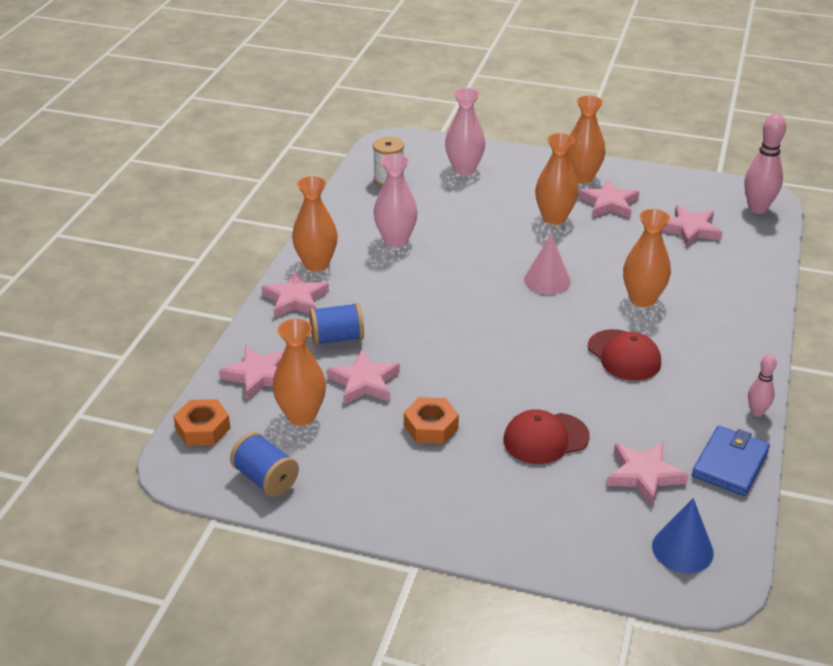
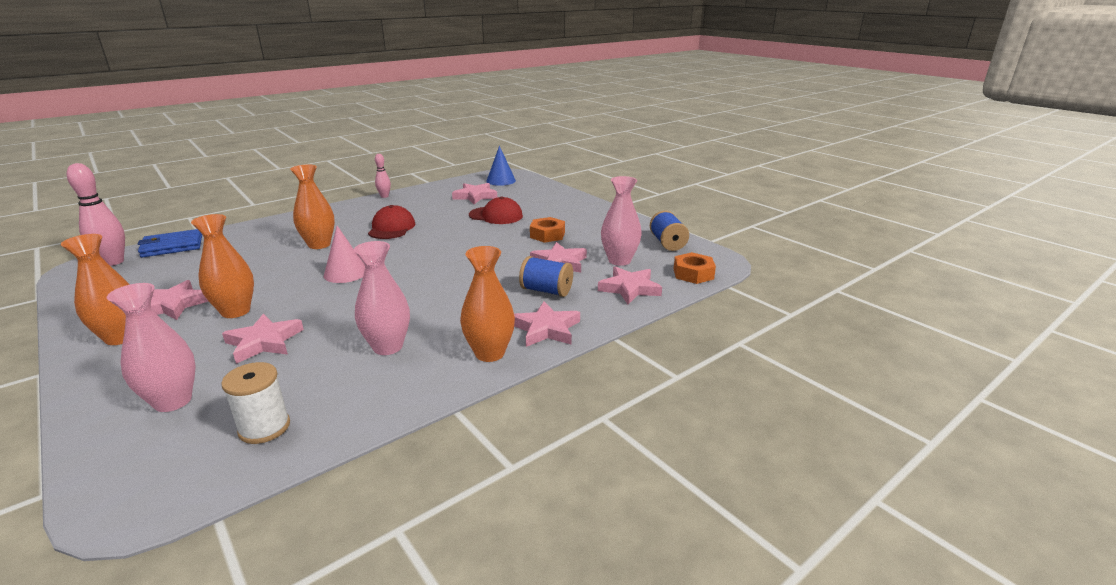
camera: 145 degrees left, 10 degrees down
orange vase [272,319,326,426] -> pink vase [601,176,642,266]
pink star [662,205,722,247] -> pink star moved to [222,314,304,364]
blue wallet [692,426,770,496] -> blue wallet moved to [138,229,202,258]

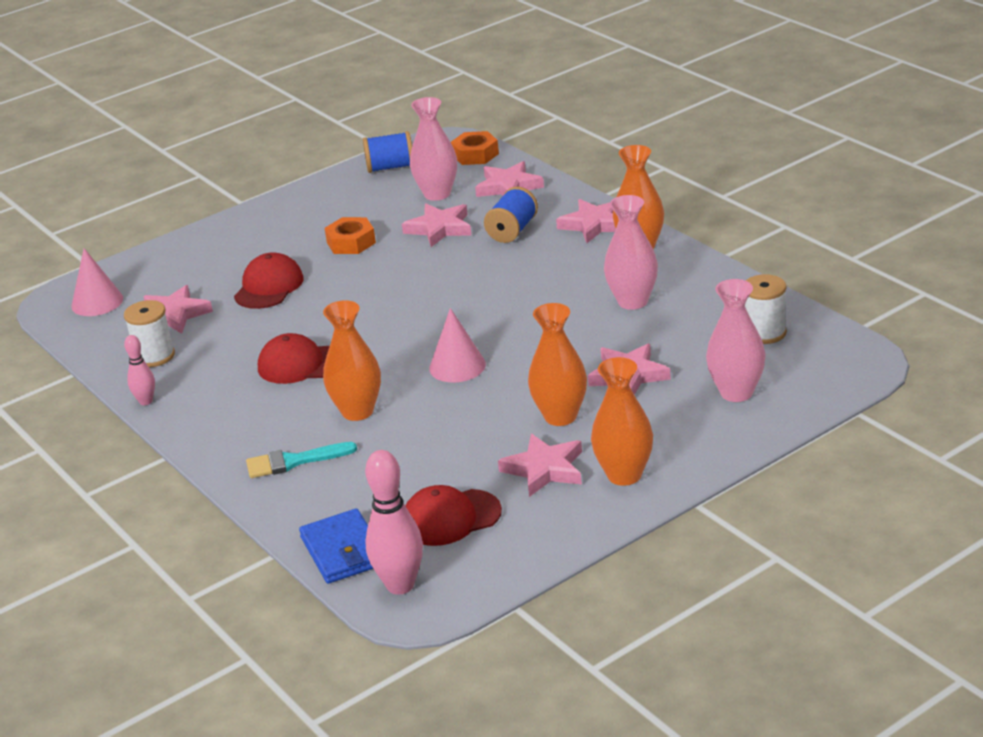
camera: 85 degrees left, 5 degrees up
blue cone [486,146,516,186] -> pink cone [71,248,123,316]
none -> white spool [124,300,175,367]
none -> turquoise brush [246,442,357,478]
none -> red cap [405,485,502,546]

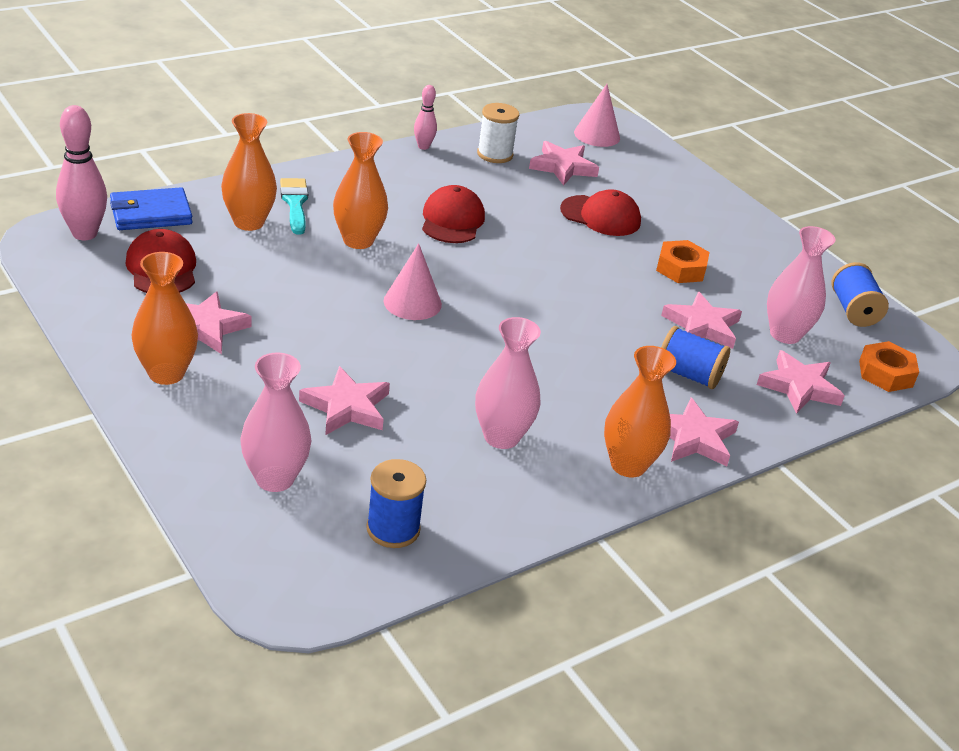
camera: 85 degrees right, 5 degrees up
orange vase [528,303,587,426] -> orange vase moved to [221,113,277,231]
white spool [745,274,787,344] -> blue spool [366,459,426,548]

